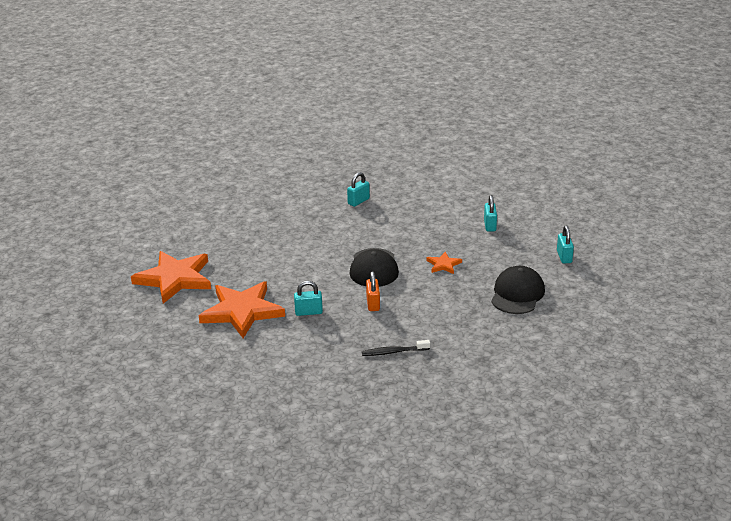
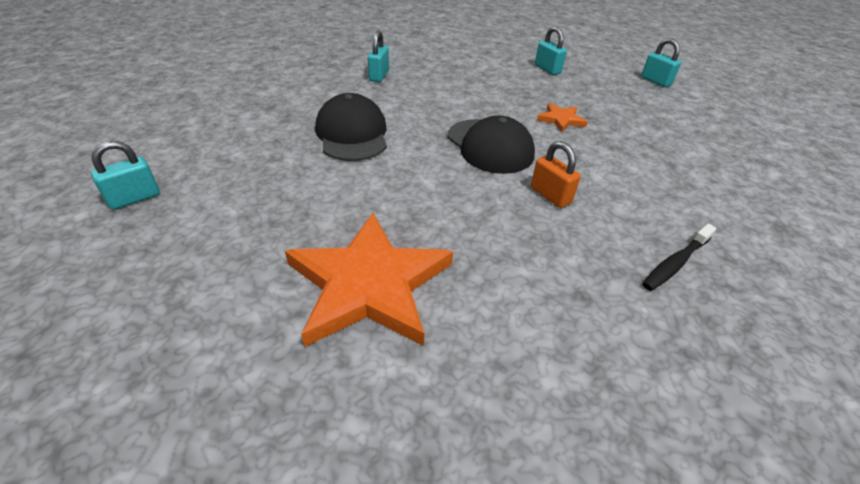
camera: 35 degrees left, 10 degrees up
orange star [131,251,211,304] -> none
turquoise padlock [294,281,323,316] -> turquoise padlock moved to [91,141,160,210]
black cap [491,266,545,314] -> black cap moved to [315,93,387,161]

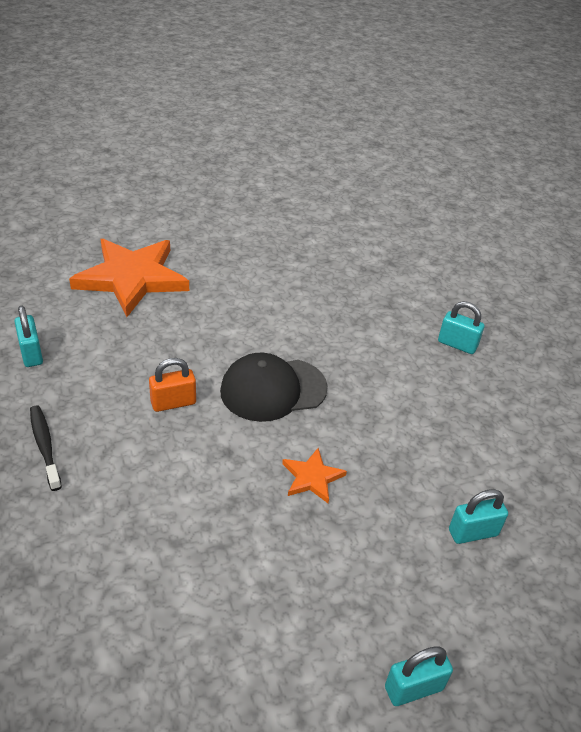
camera: 105 degrees right, 0 degrees up
turquoise padlock [91,141,160,210] -> turquoise padlock moved to [14,306,43,367]
black cap [315,93,387,161] -> none

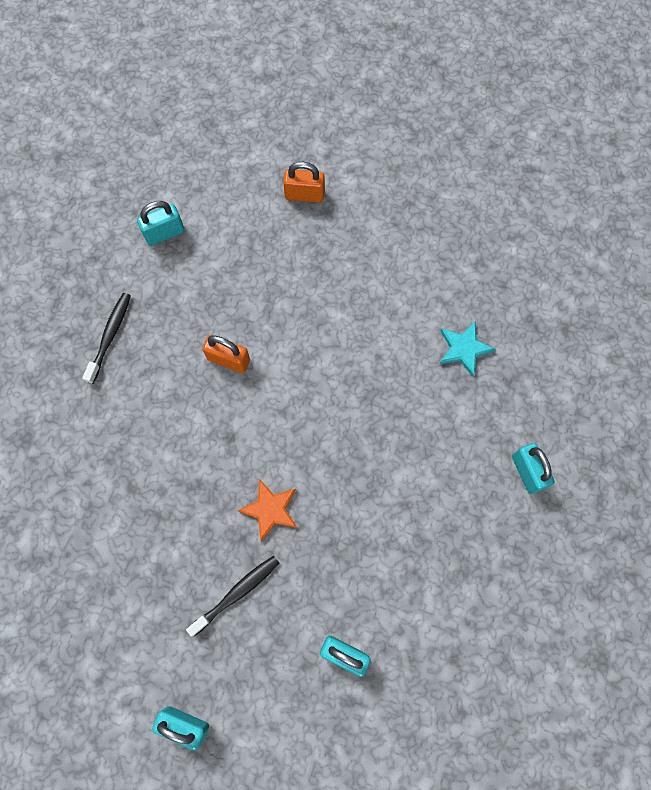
camera: 45 degrees right, 30 degrees up
turquoise padlock [14,306,43,367] -> turquoise padlock turned 45 degrees clockwise [137,201,185,246]
orange star [69,239,189,317] -> orange padlock [283,162,325,203]
black cap [220,353,328,422] -> none
none -> black toothbrush [186,555,279,637]
none -> turquoise star [439,321,496,377]

